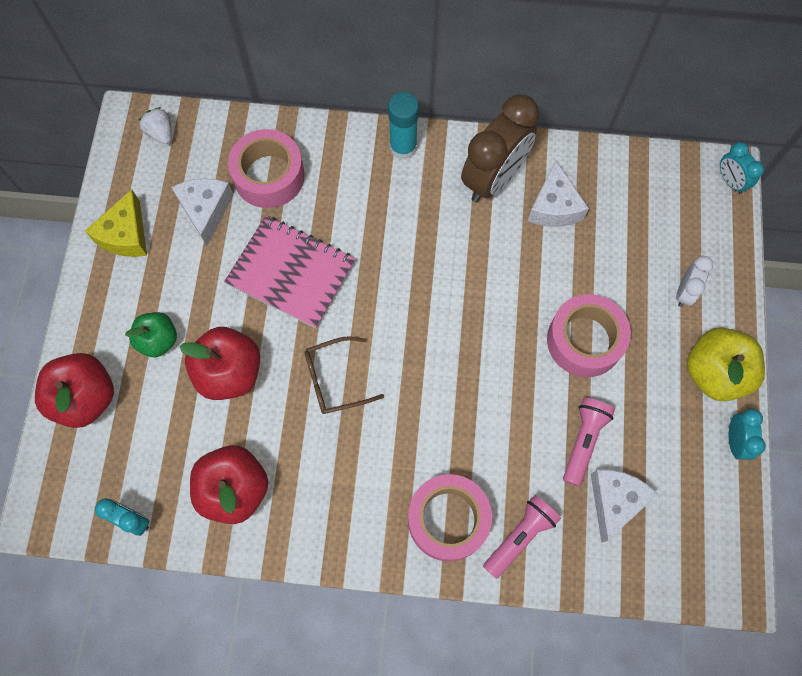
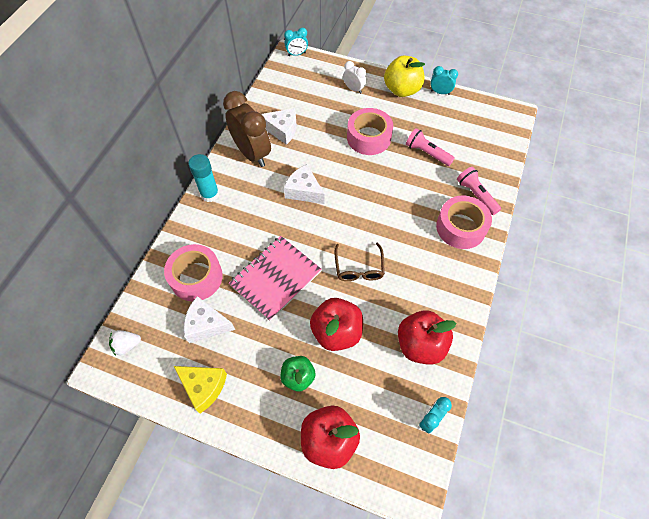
camera: 75 degrees left, 10 degrees down
white cheese [591,470,658,543] -> white cheese moved to [284,164,325,204]

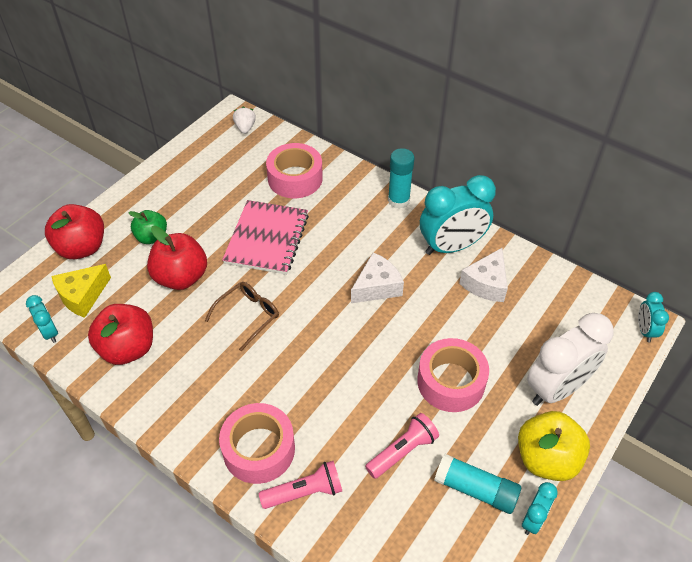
camera: 105 degrees right, 10 degrees down
yellow cheese [174,366,227,413] -> yellow cheese moved to [52,264,111,318]
white cheese [184,296,235,343] -> none
brown clock [223,91,271,167] -> turquoise clock [420,175,496,255]
pink notebook [229,236,322,321] -> pink notebook turned 45 degrees clockwise [222,200,309,275]
brown glasses [334,242,385,281] -> brown glasses turned 120 degrees clockwise [205,282,279,351]
white clock [343,61,366,94] -> white clock [527,313,614,406], size x2.06
none -> turquoise glue stick [434,454,521,514]

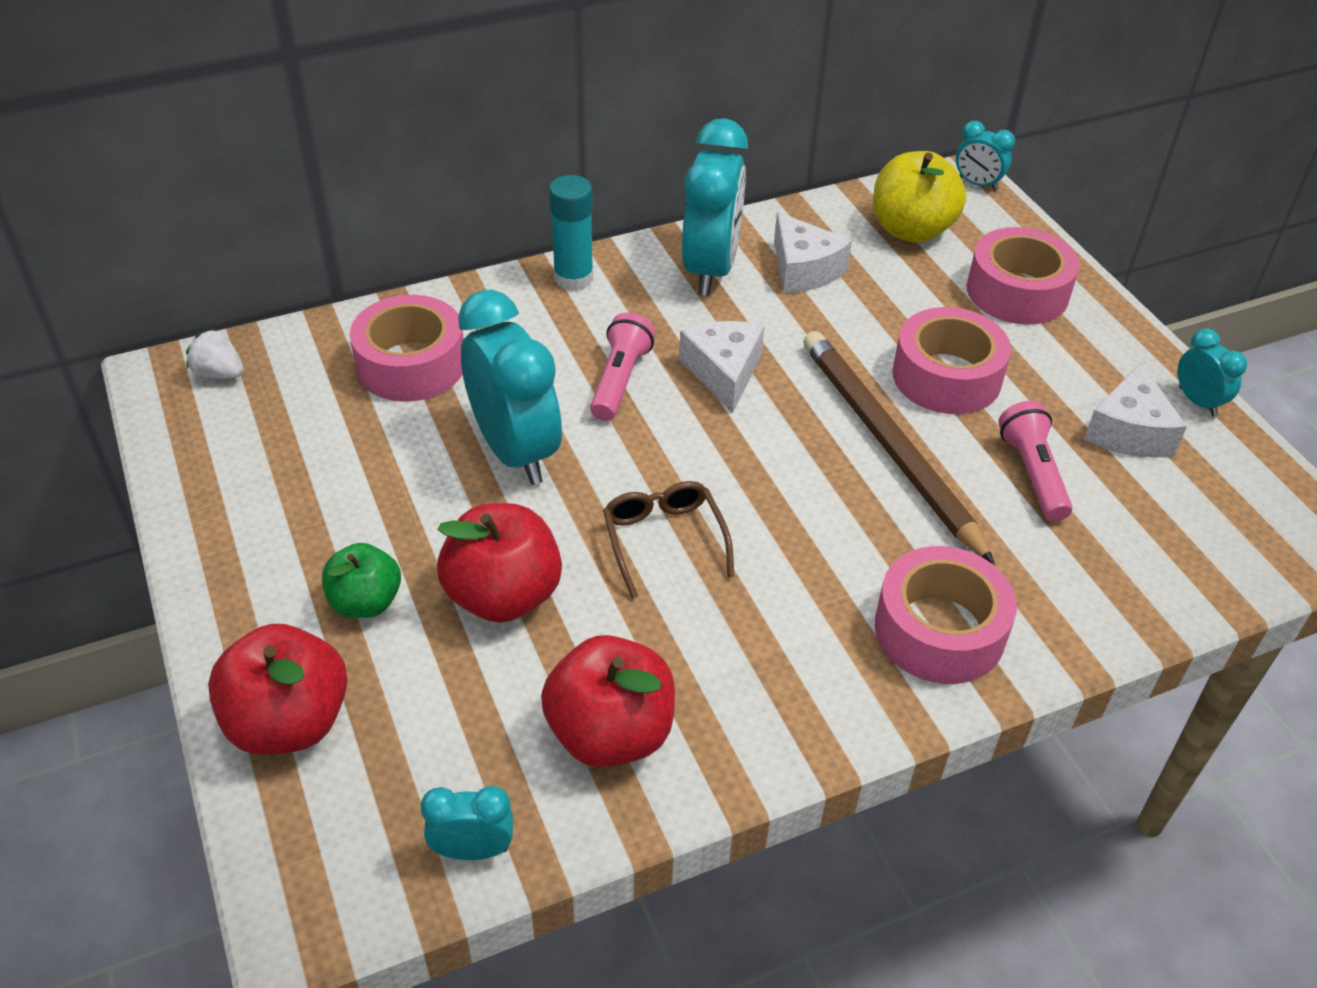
camera: 60 degrees left, 5 degrees down
yellow cheese [52,264,111,318] -> none
pink notebook [222,200,309,275] -> turquoise clock [458,290,562,485]
pink flashlight [259,461,342,509] -> pink flashlight moved to [590,312,655,421]
turquoise glue stick [434,454,521,514] -> white cheese [1084,363,1187,458]
yellow apple [518,411,590,481] -> yellow apple moved to [873,151,966,243]
white clock [527,313,614,406] -> pink tape [967,227,1080,325]
none -> brown pencil [803,331,995,565]

